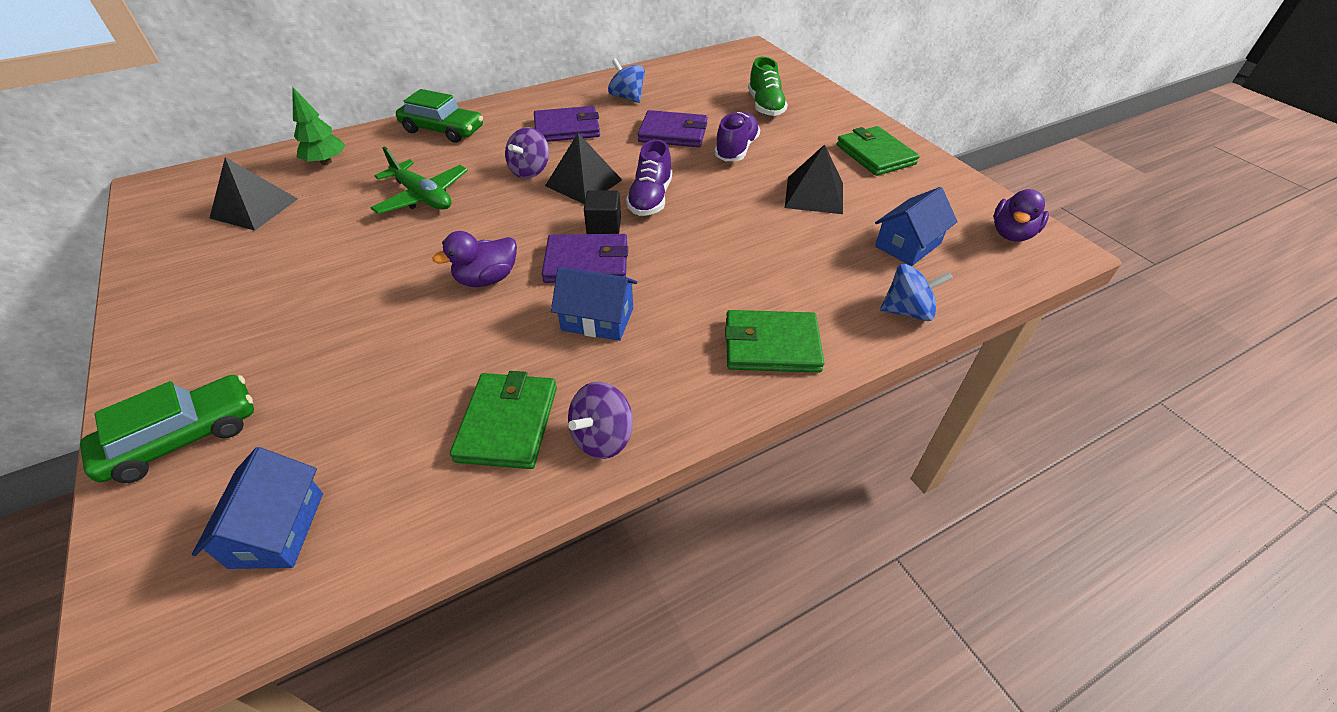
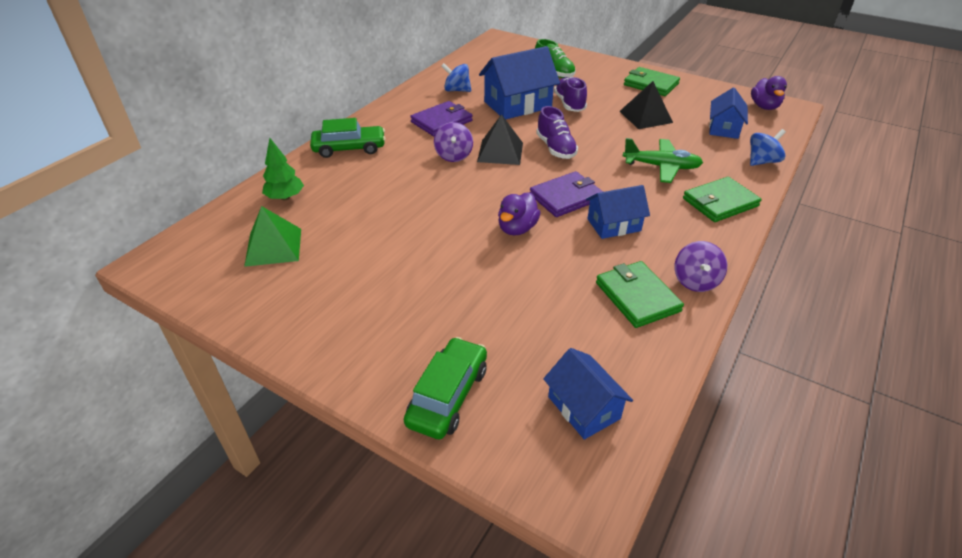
camera: 30 degrees left, 5 degrees down
black pyramid [210,157,298,231] -> green pyramid [244,206,301,267]
green plane [371,146,468,214] -> green plane moved to [623,138,703,183]
black cube [584,190,621,234] -> none
purple wallet [638,110,708,147] -> blue house [479,46,560,120]

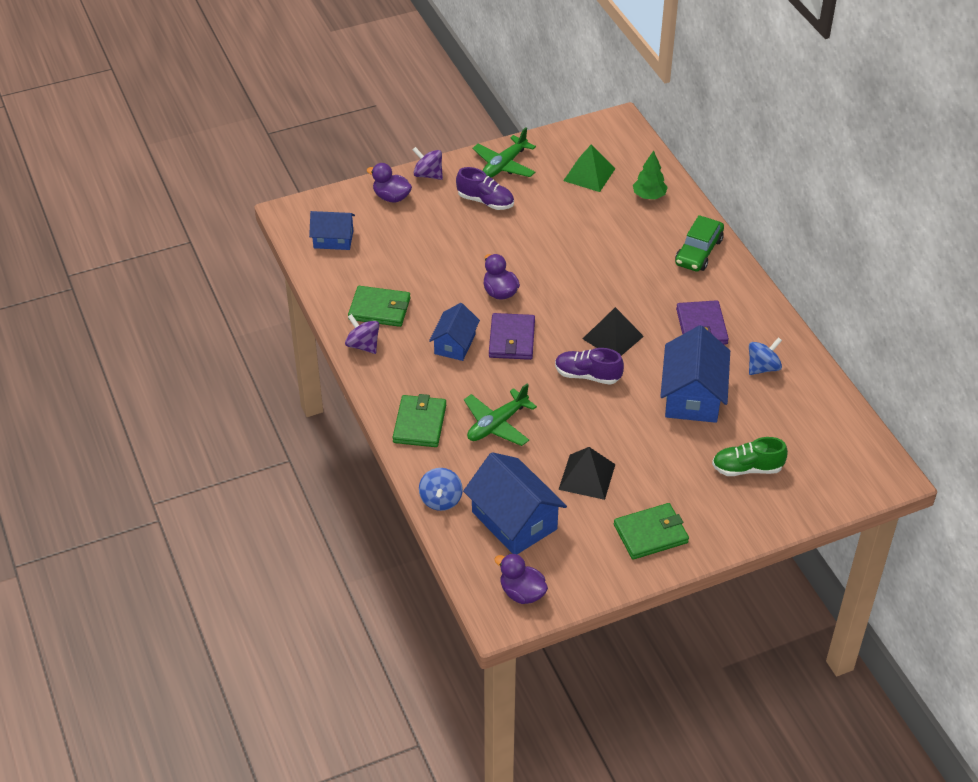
camera: 125 degrees right, 5 degrees up
green car [404,337,487,439] -> purple duck [366,163,412,203]
purple spinning top [434,122,473,162] -> purple spinning top moved to [413,147,443,180]
purple shoe [554,77,587,112] -> purple shoe moved to [456,167,514,210]
blue house [709,87,748,139] -> blue house [463,452,567,554], size x1.64
none -> green plane [473,127,536,177]

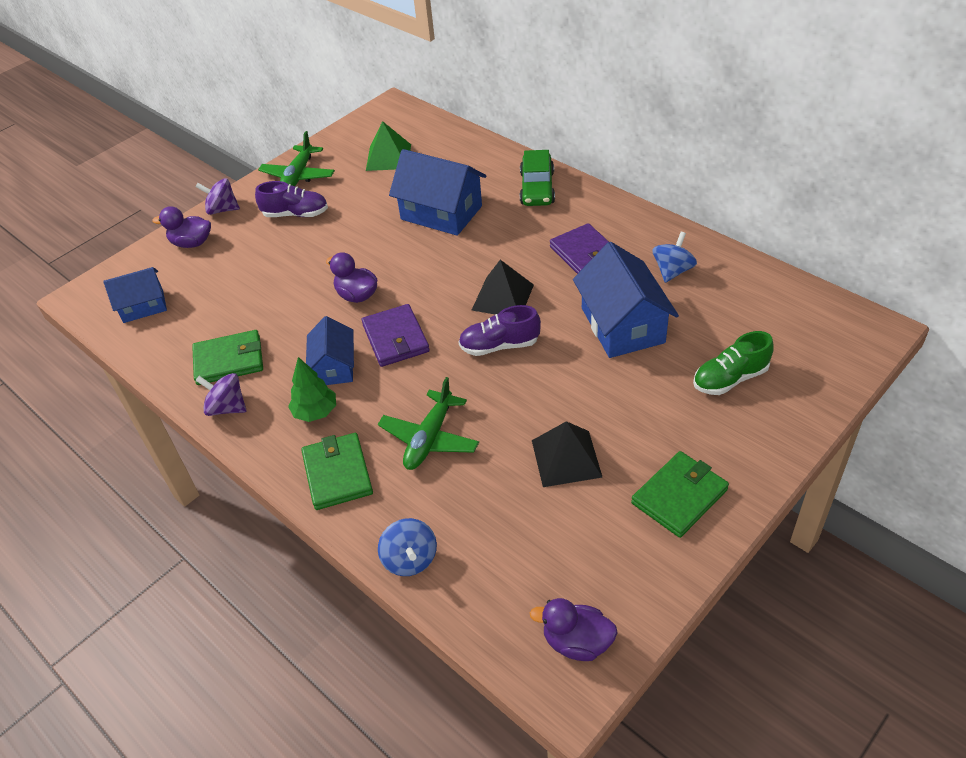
camera: 20 degrees left, 0 degrees up
blue house [463,452,567,554] -> blue house moved to [389,149,486,236]
green tree [633,151,668,199] -> green tree moved to [288,357,336,422]

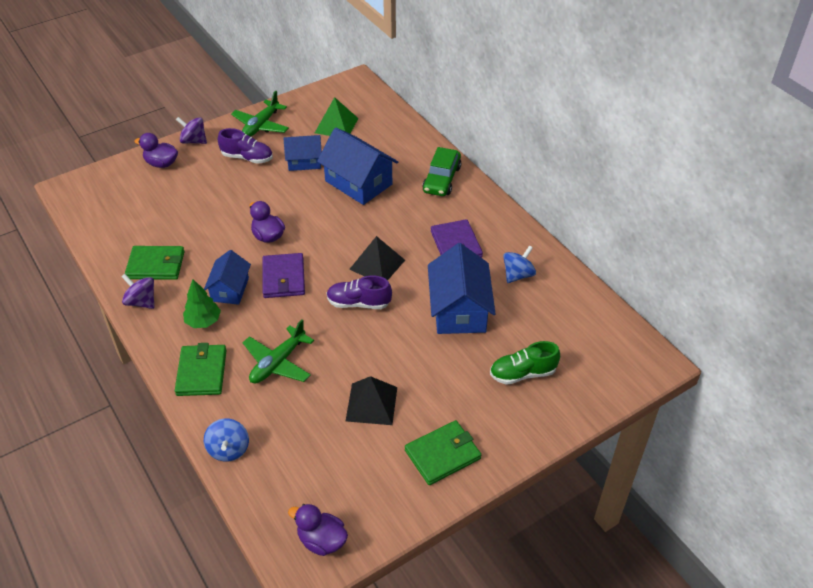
camera: 10 degrees right, 0 degrees up
blue house [103,267,167,323] -> blue house moved to [284,135,322,171]

